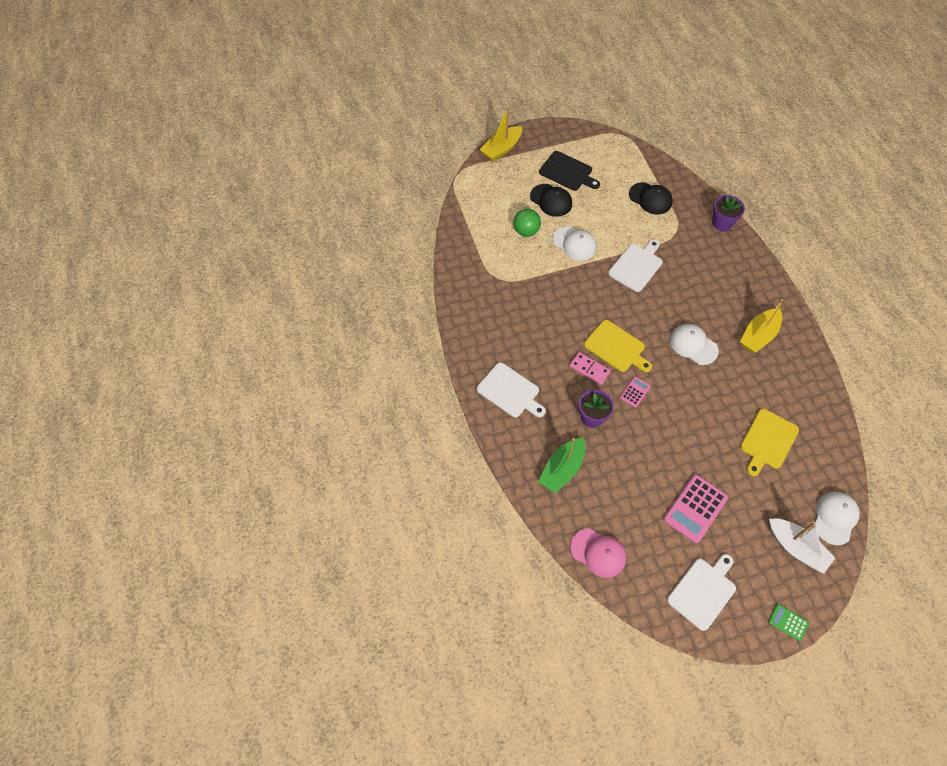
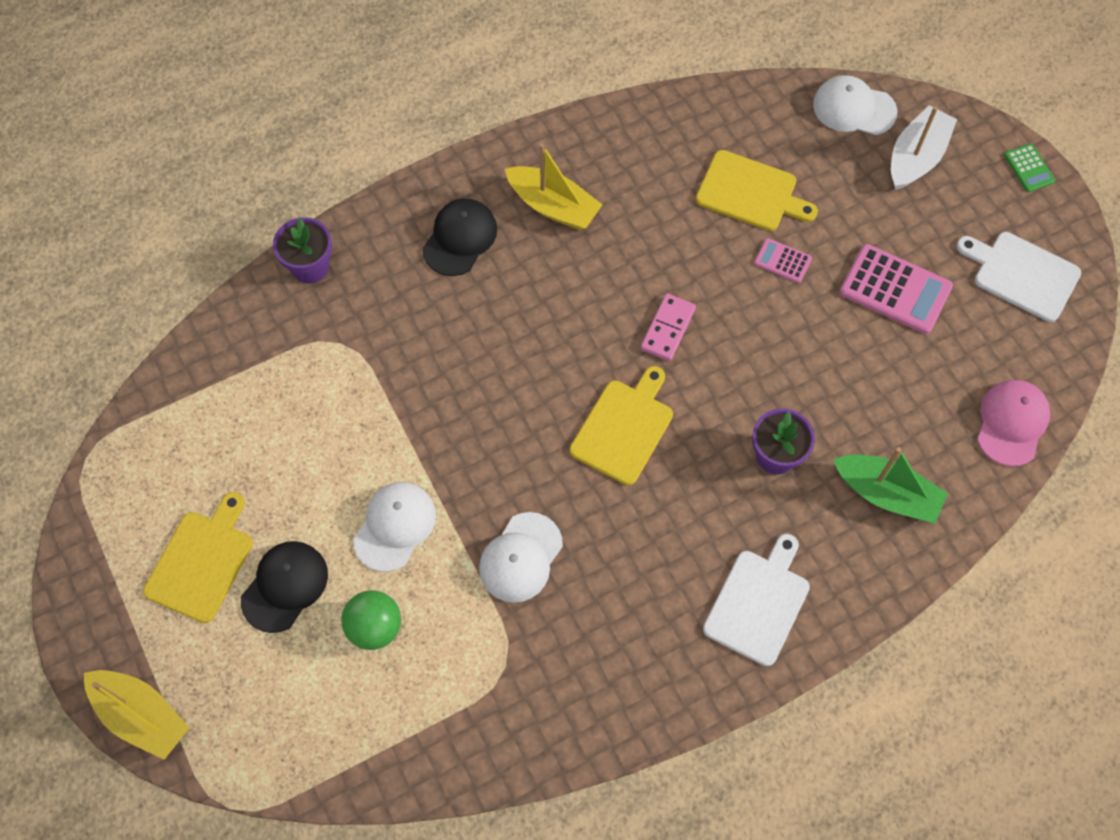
camera: 100 degrees left, 5 degrees up
black cutting board [539,151,600,191] -> yellow cutting board [143,492,253,623]
pink domino [569,352,611,385] -> pink domino moved to [641,293,696,361]
white cutting board [608,240,663,292] -> none
pink calculator [620,377,651,408] -> pink calculator moved to [754,238,812,283]
black cap [629,182,673,214] -> black cap moved to [422,198,497,276]
white cap [670,324,719,365] -> white cap moved to [479,512,563,603]
green calculator [768,604,809,641] -> green calculator turned 45 degrees counterclockwise [1004,143,1055,192]

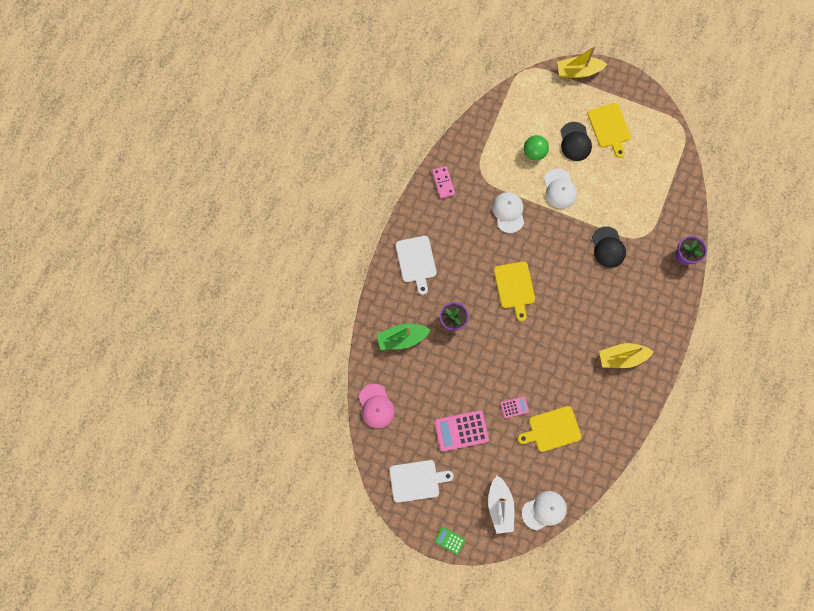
camera: 140 degrees right, 10 degrees up
black cap [422,198,497,276] -> black cap moved to [592,226,626,268]
pink domino [641,293,696,361] -> pink domino moved to [432,166,455,199]

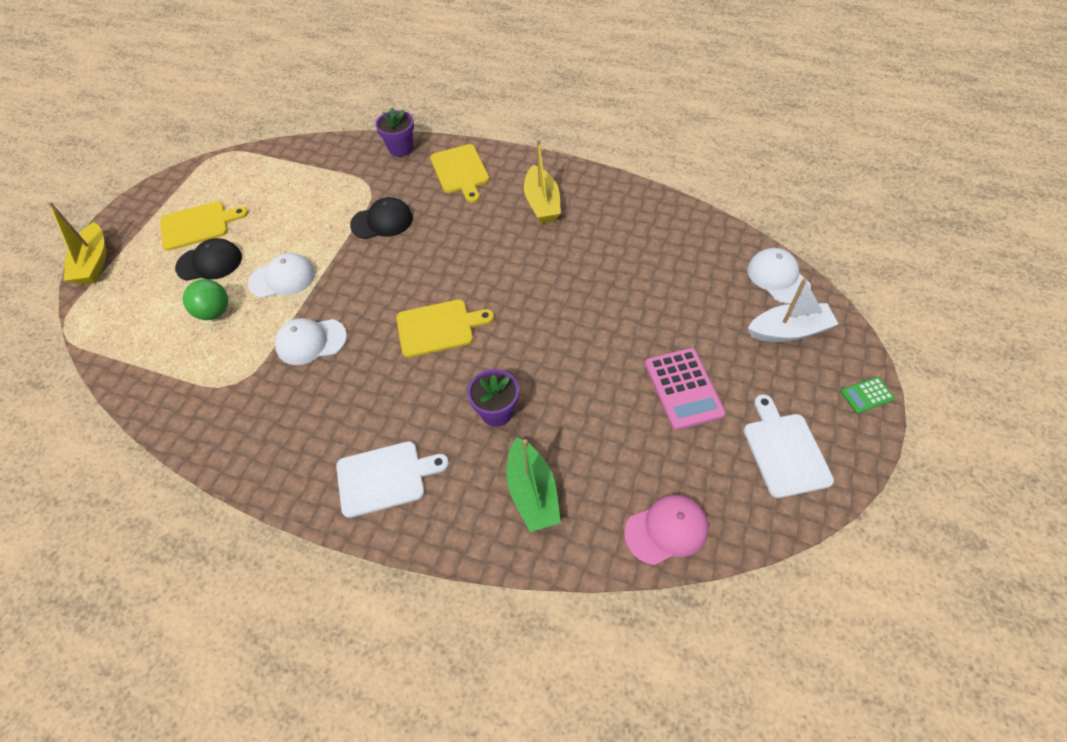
camera: 90 degrees left, 20 degrees down
pink domino [432,166,455,199] -> none
green calculator [435,527,465,555] -> green calculator turned 45 degrees clockwise [841,377,895,414]
pink calculator [500,396,529,418] -> none
yellow cutting board [518,406,582,452] -> yellow cutting board moved to [430,144,489,203]

